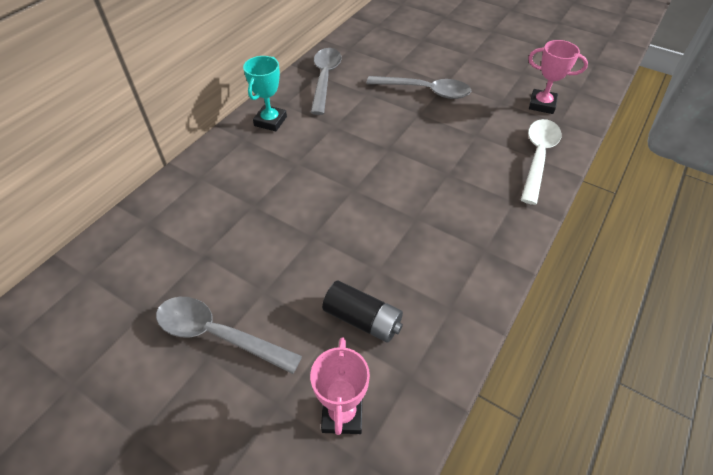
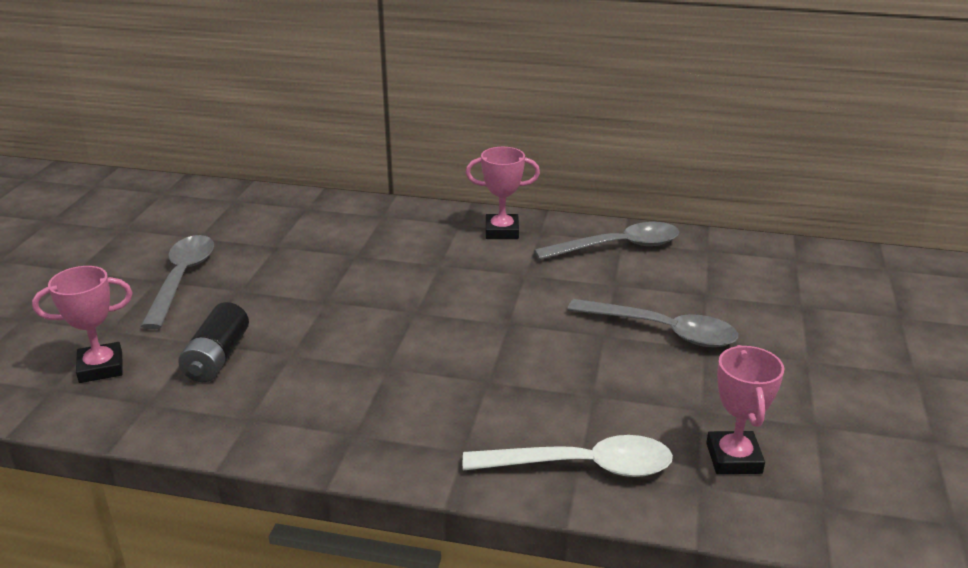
camera: 70 degrees right, 20 degrees down
turquoise trophy [243,56,287,131] -> pink trophy [466,147,540,239]
grey spoon [366,76,471,99] -> grey spoon turned 60 degrees counterclockwise [567,299,738,347]

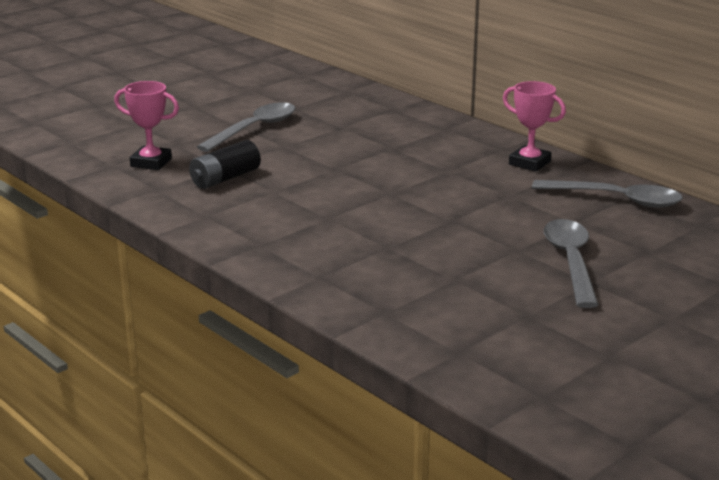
camera: 35 degrees right, 5 degrees down
white spoon [463,435,673,477] -> none
grey spoon [567,299,738,347] -> grey spoon turned 150 degrees counterclockwise [544,219,598,308]
pink trophy [706,345,784,474] -> none

